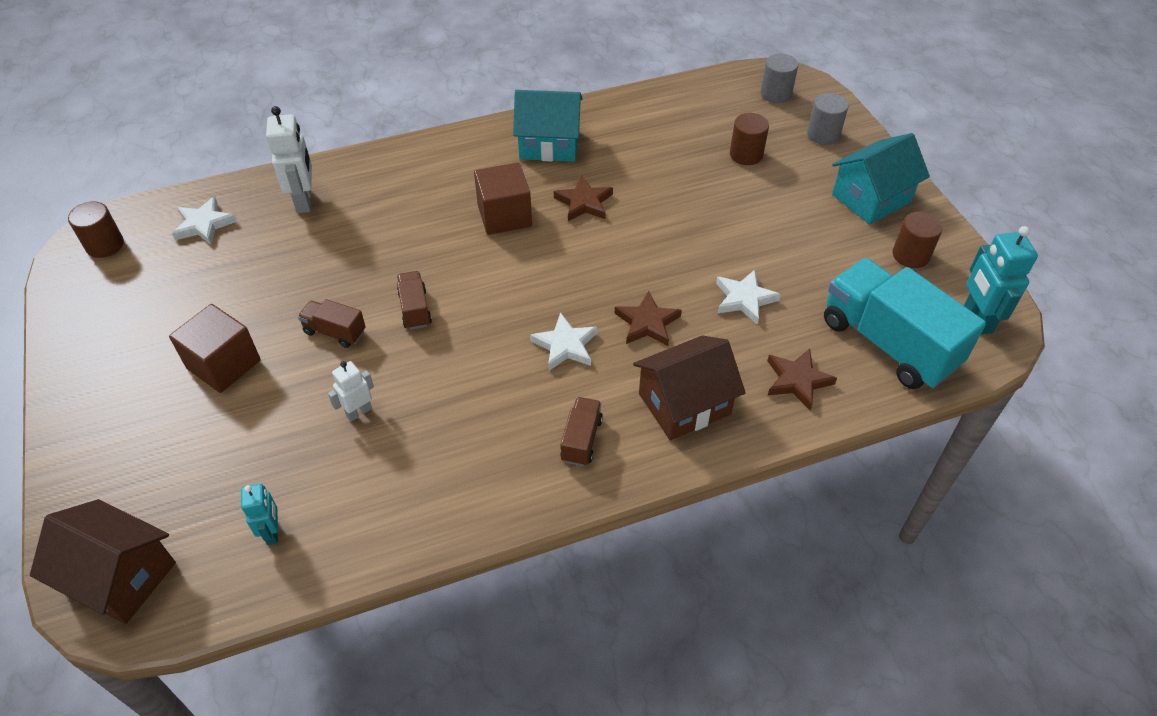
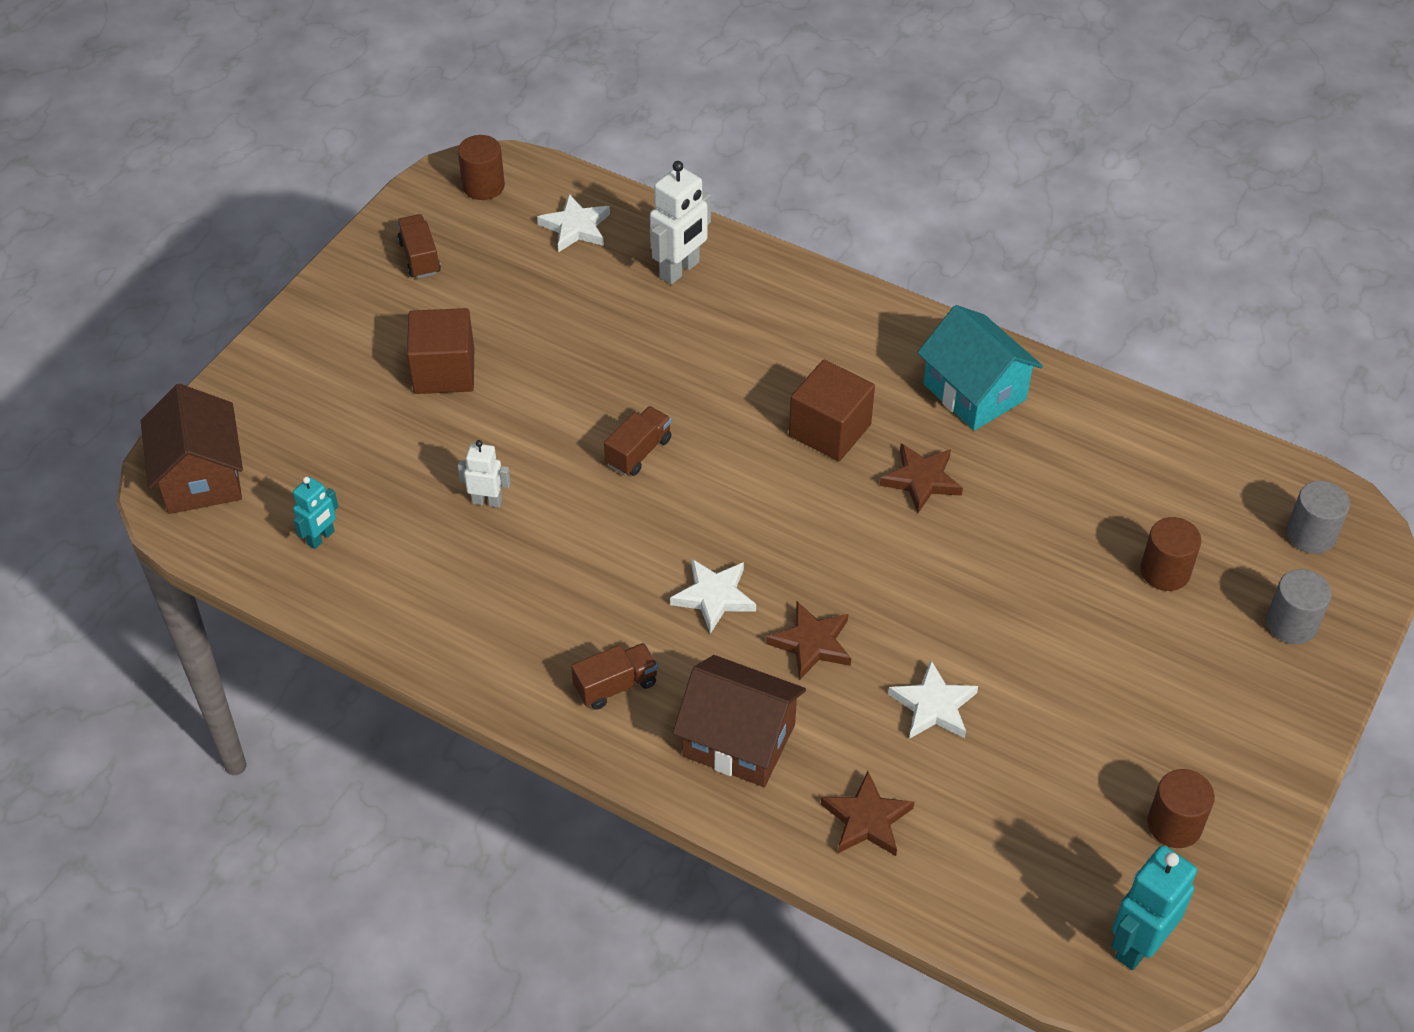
camera: 50 degrees right, 0 degrees up
brown truck [298,299,366,348] -> brown truck moved to [397,214,441,278]
turquoise truck [824,258,986,389] -> none
turquoise house [832,133,930,225] -> none

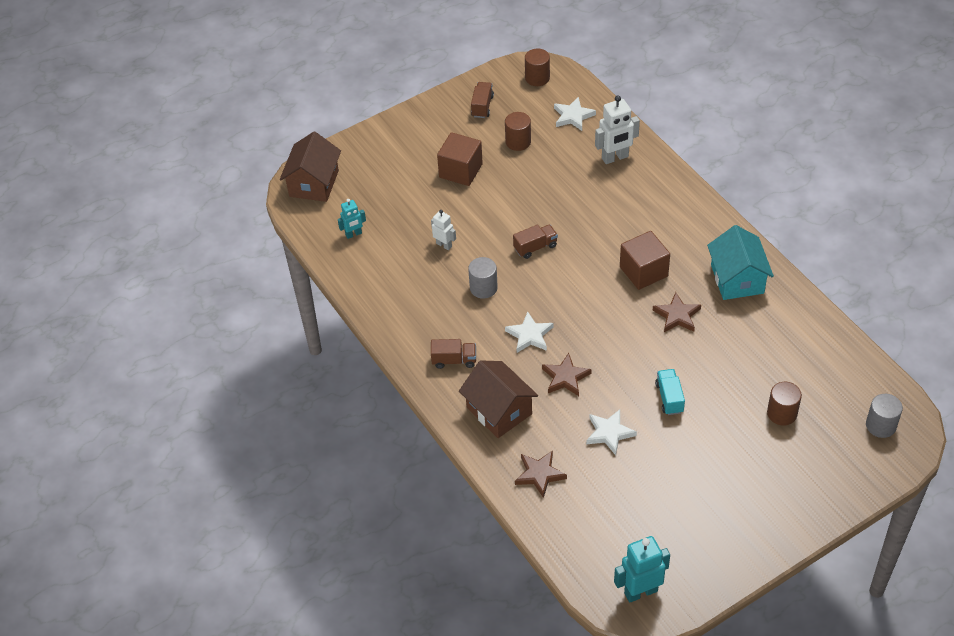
camera: 30 degrees right, 0 degrees up
brown cylinder [1147,769,1215,848] -> brown cylinder moved to [505,112,531,151]
grey cylinder [1266,569,1332,644] -> grey cylinder moved to [468,257,498,299]
none -> turquoise truck [655,369,685,415]

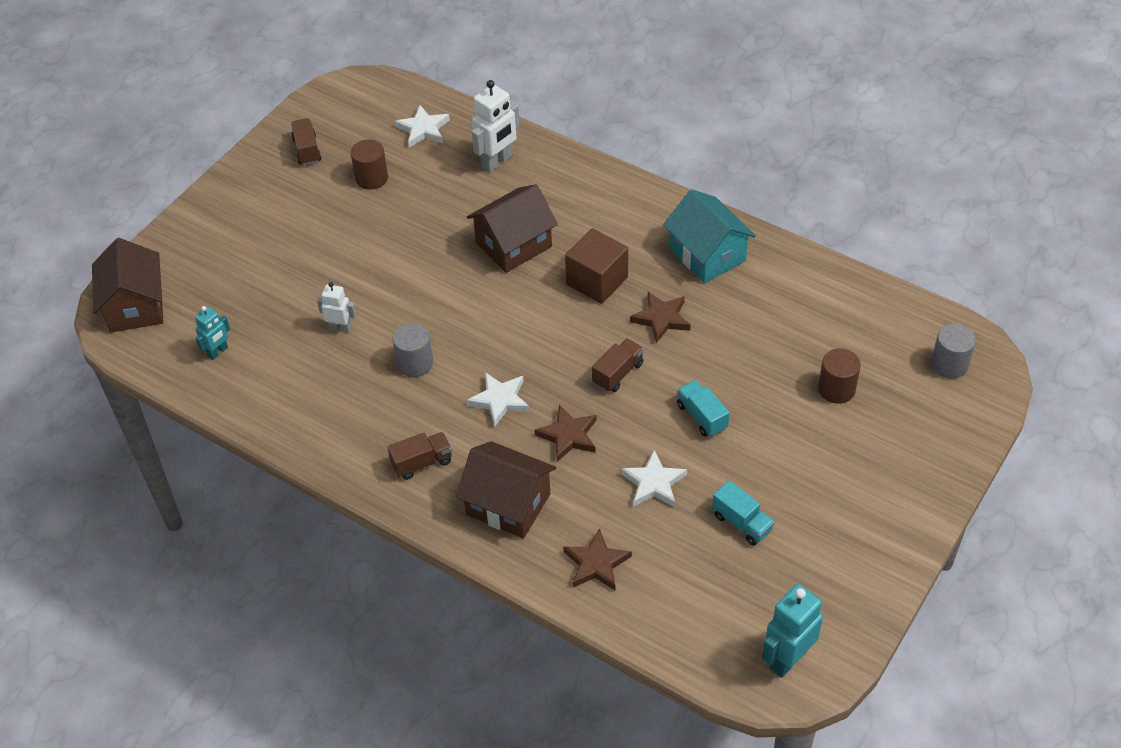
camera: 25 degrees left, 0 degrees up
brown cube [437,132,483,186] -> none
brown truck [513,224,558,259] -> brown truck moved to [592,338,644,392]
brown cylinder [525,48,550,86] -> none
none -> brown house [467,184,558,273]
none -> turquoise truck [712,481,775,546]

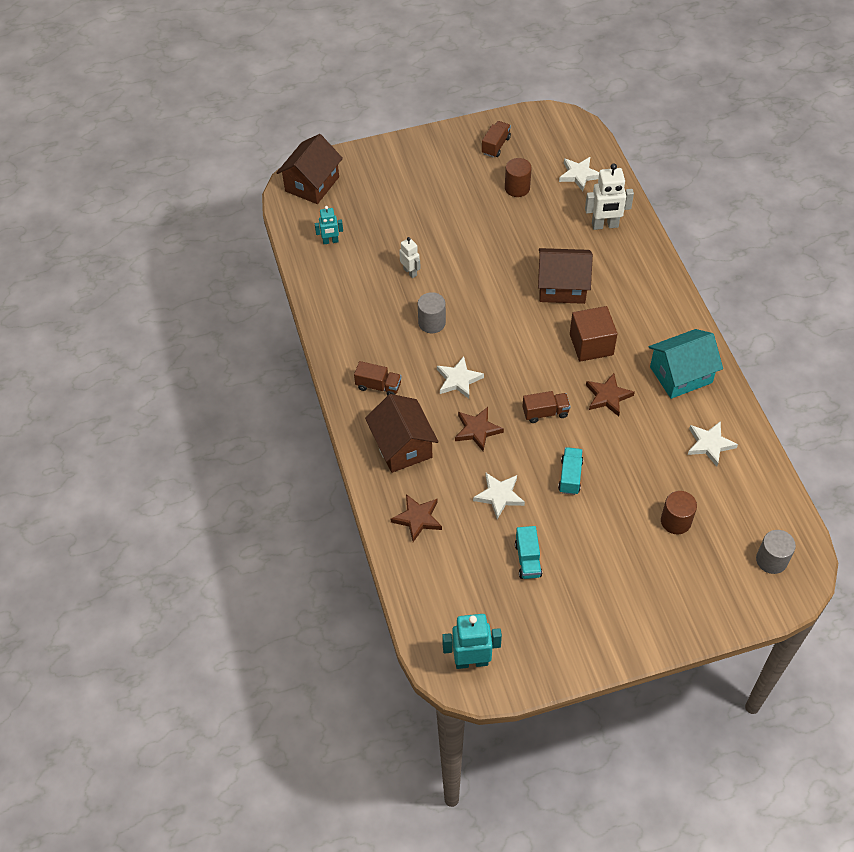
camera: 40 degrees right, 5 degrees up
turquoise house [663,189,756,283] -> turquoise house turned 60 degrees clockwise [649,329,723,399]
none -> white star [688,421,738,466]

